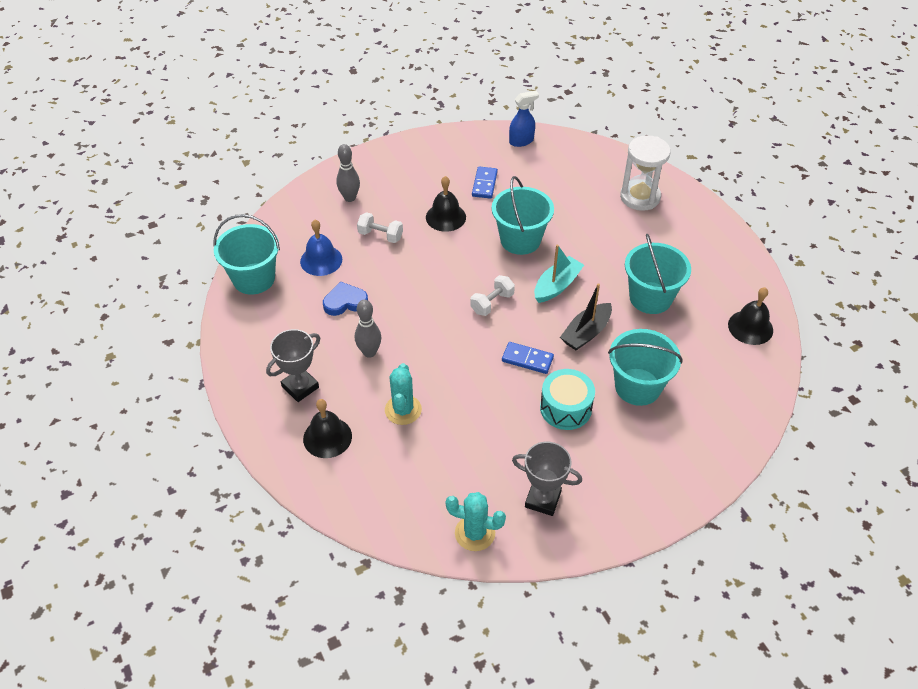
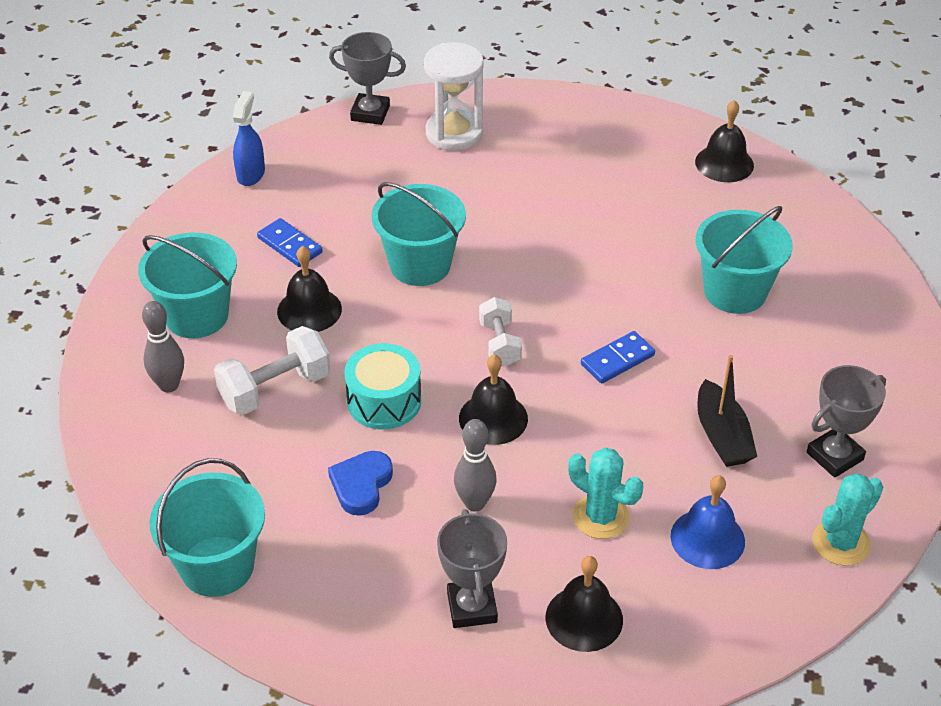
camera: 55 degrees left, 5 degrees down
blue bell [300,220,342,276] -> blue bell moved to [670,475,745,569]
white dumbbell [357,212,403,243] -> white dumbbell [214,326,331,415], size x1.52
turquoise boat [534,244,584,303] -> none
turquoise drum [540,369,595,430] -> turquoise drum moved to [344,343,421,429]
black boat [560,283,612,350] -> black boat moved to [697,355,757,467]
turquoise bucket [625,234,691,314] -> turquoise bucket moved to [138,233,237,338]
none -> grey trophy [329,32,406,125]
none -> black bell [459,354,528,445]

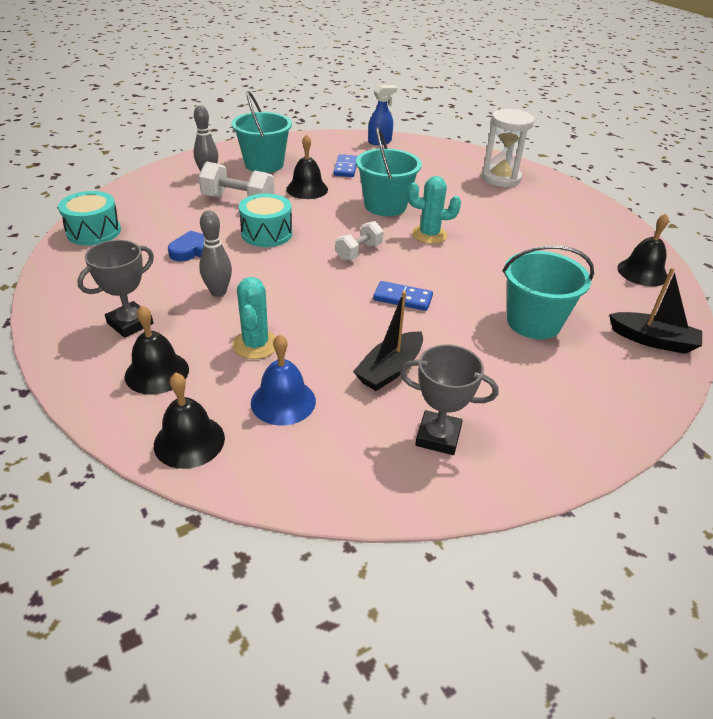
camera: 50 degrees right, 5 degrees down
turquoise bucket [149,458,265,597] -> turquoise drum [58,191,121,245]
grey trophy [329,32,406,125] -> none
black bell [459,354,528,445] -> black bell moved to [154,373,225,469]
turquoise cactus [813,473,883,566] -> turquoise cactus moved to [408,176,461,244]
none -> black boat [609,268,702,354]

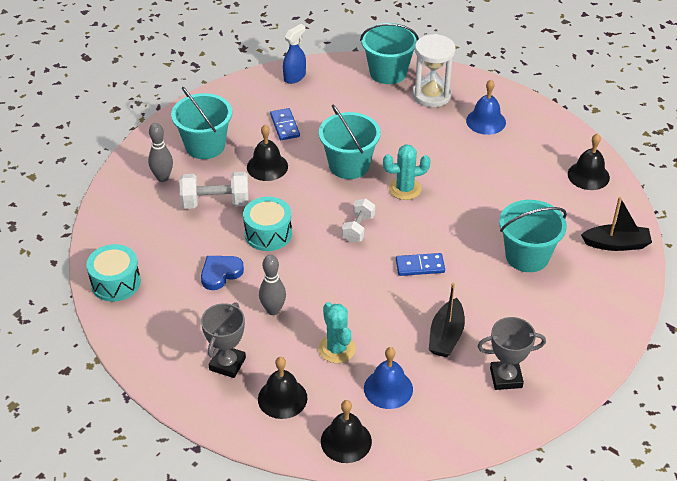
camera: 20 degrees left, 5 degrees up
none -> turquoise bucket [360,23,419,84]
none -> blue bell [466,80,506,135]

